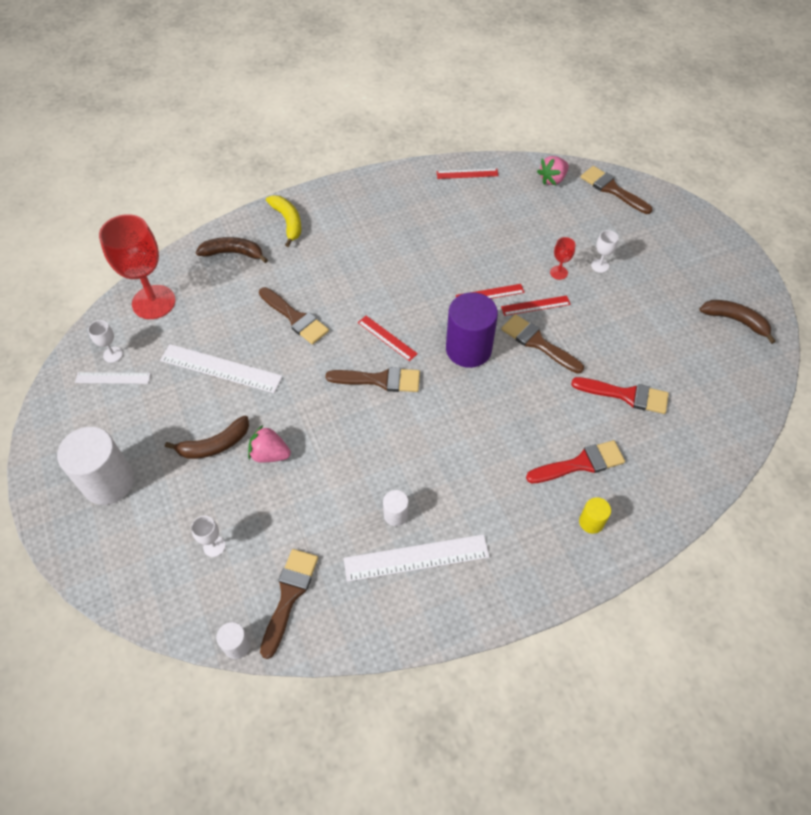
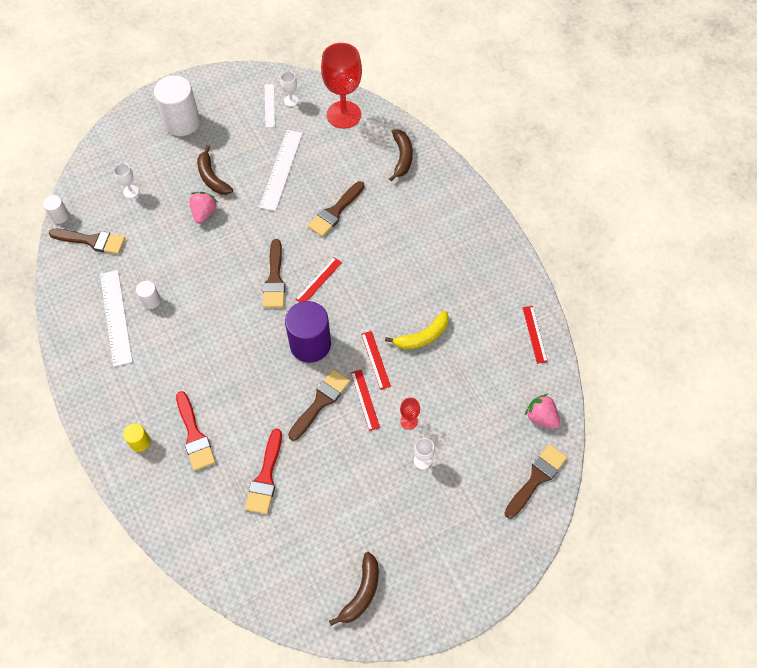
camera: 85 degrees right, 5 degrees up
yellow banana [266,195,301,247] -> yellow banana moved to [385,311,449,350]

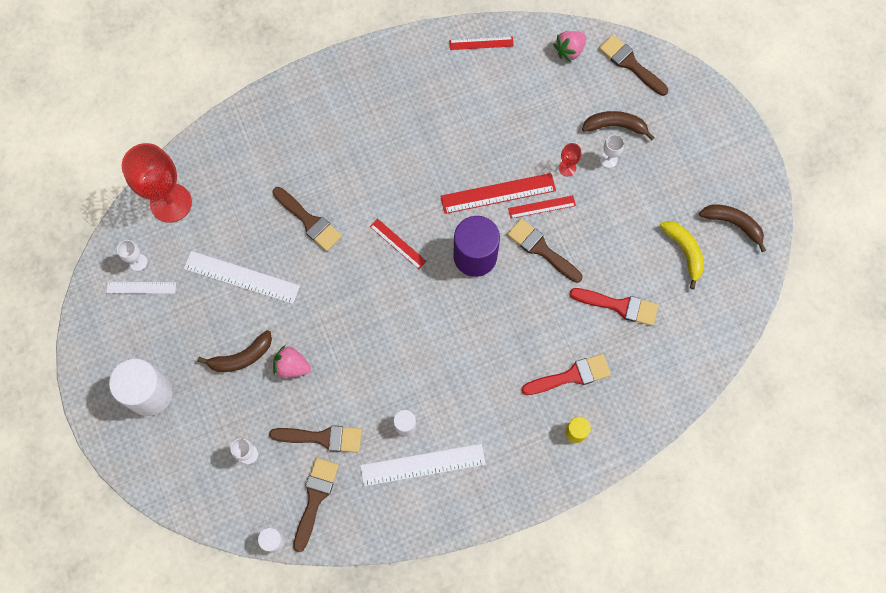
camera: 85 degrees left, 10 degrees up
brown brush [263,239,285,308] -> brown brush moved to [269,425,362,453]
red ruler [361,331,391,390] -> red ruler [440,173,556,214], size x1.71
yellow banana [385,311,449,350] -> yellow banana moved to [660,221,704,289]
brown banana [389,129,413,181] -> brown banana moved to [582,111,655,140]

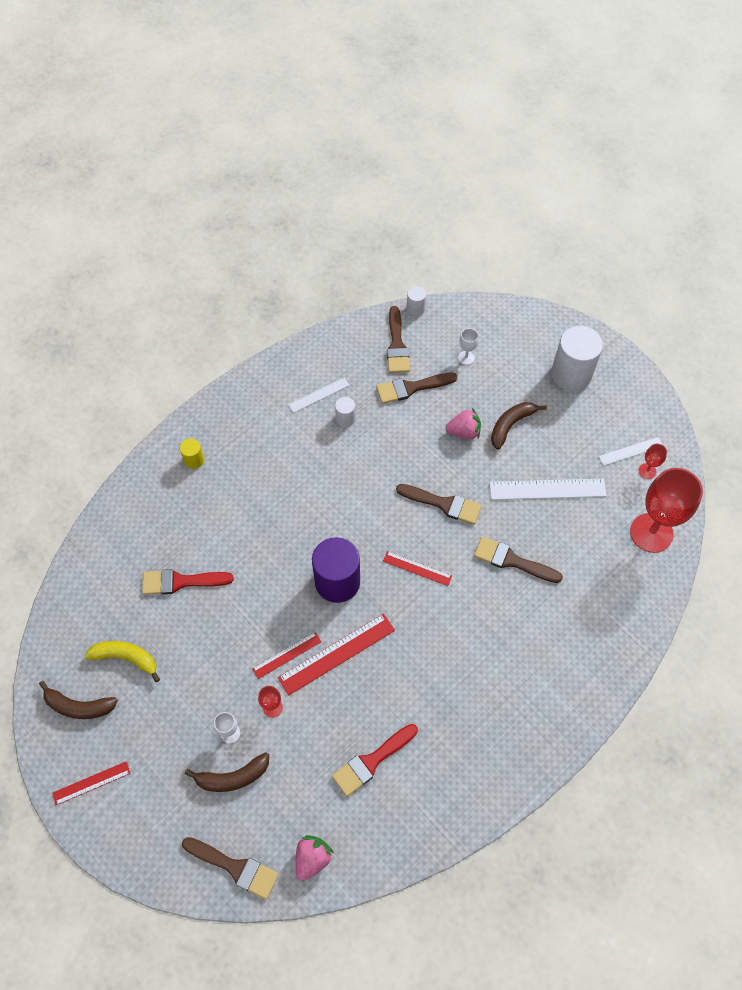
camera: 160 degrees right, 10 degrees down
white goblet [117,240,147,271] -> red goblet [638,444,667,479]
white ruler [360,444,486,486] -> white ruler [288,378,350,413], size x0.58
red ruler [449,36,514,50] -> red ruler moved to [52,761,131,805]
brown brush [507,218,582,283] -> brown brush moved to [396,484,482,525]
red brush [522,354,611,395] -> red brush moved to [332,724,418,797]
yellow banana [660,221,704,289] -> yellow banana turned 150 degrees clockwise [85,641,160,682]

